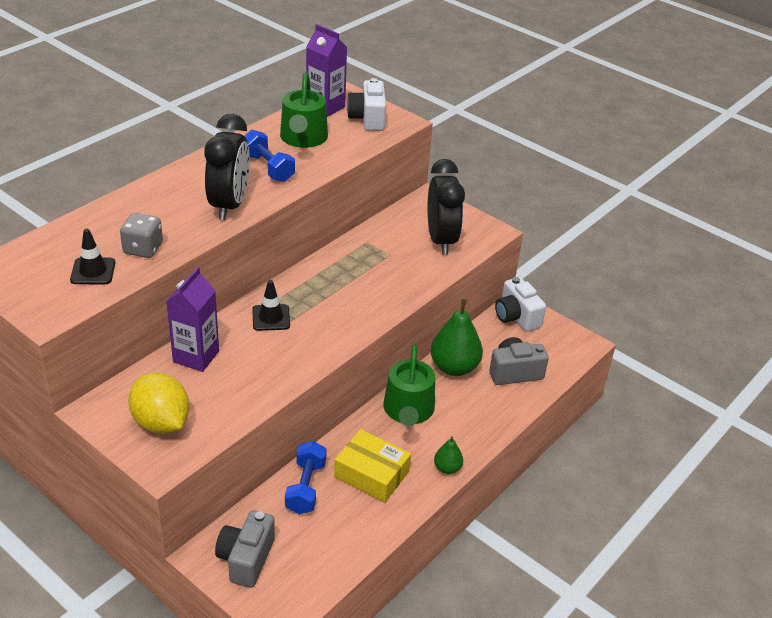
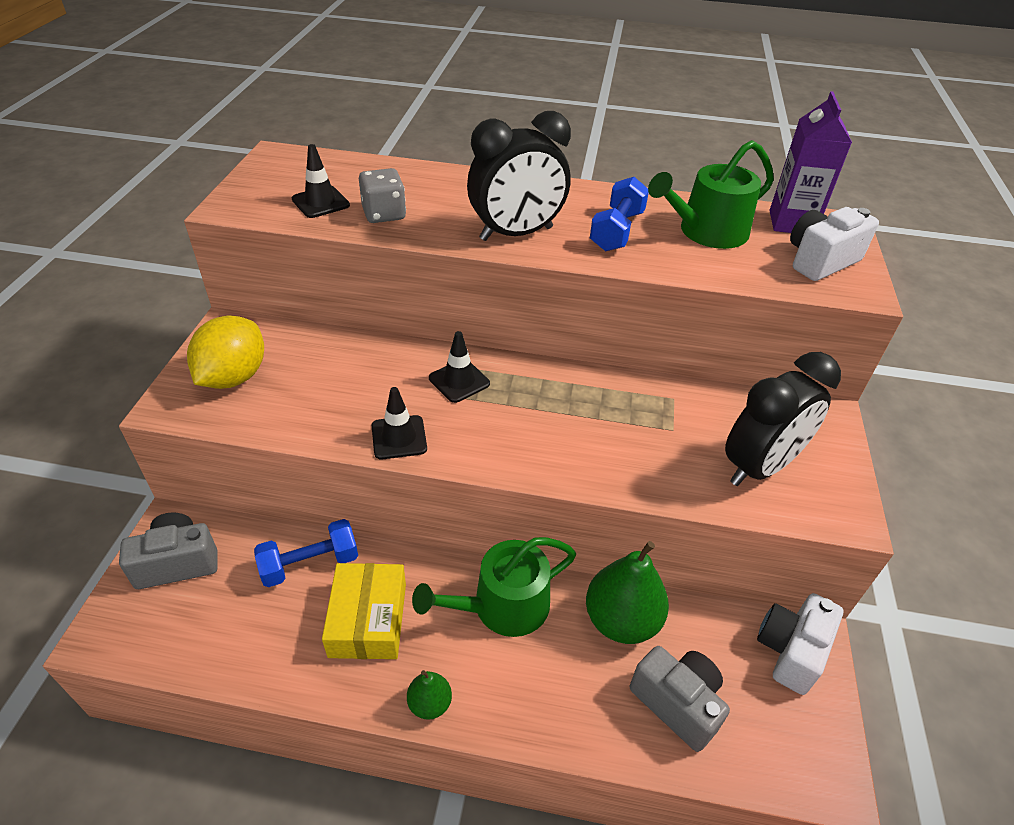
camera: 60 degrees right, 5 degrees up
purple carton [166,267,219,372] -> none
none -> black traffic cone [371,387,427,459]

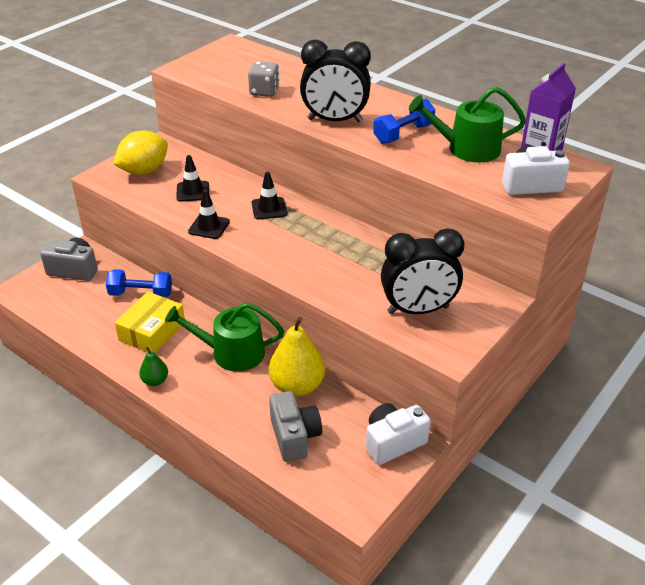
camera: 30 degrees right, 5 degrees down
black traffic cone [292,144,350,218] -> black traffic cone moved to [176,155,209,202]
green pear [586,541,669,644] -> yellow pear [269,317,325,396]

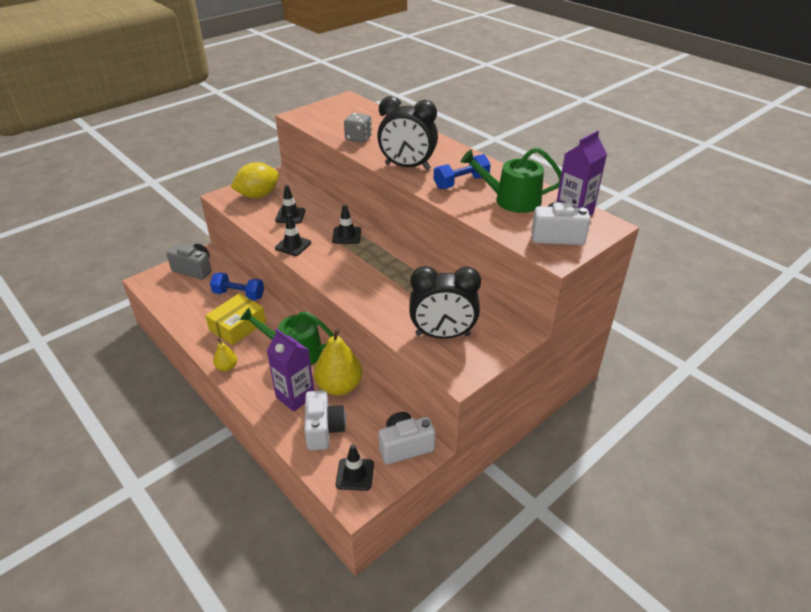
camera: 10 degrees right, 0 degrees up
green pear [139,347,168,386] -> yellow pear [213,338,237,371]
grey camera [269,391,322,462] -> white camera [304,390,346,450]
none -> purple carton [267,328,314,412]
none -> black traffic cone [336,445,374,491]

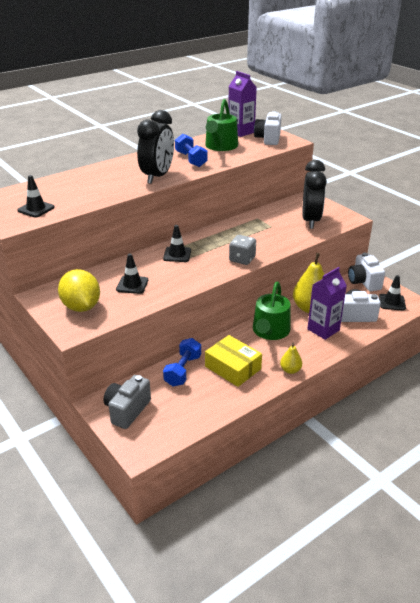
camera: 85 degrees left, 5 degrees down
black traffic cone [275,214,311,256] -> black traffic cone moved to [17,175,55,218]
grey dice [344,113,372,143] -> grey dice moved to [229,235,256,265]

